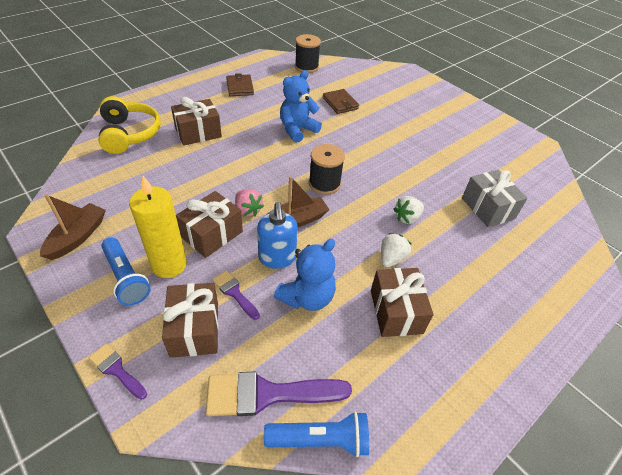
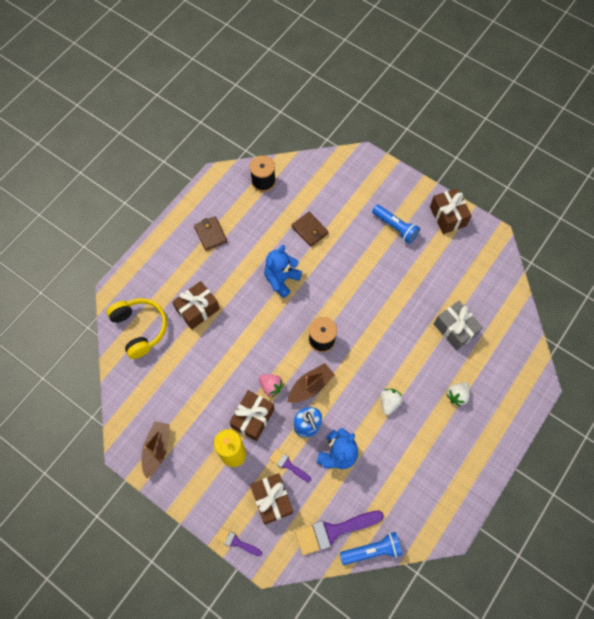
camera: 10 degrees left, 20 degrees up
blue flashlight [101,237,151,305] -> blue flashlight moved to [372,204,420,244]
brown gift [371,268,433,337] -> brown gift moved to [430,188,472,234]
white strawberry [394,196,424,224] -> white strawberry moved to [446,382,470,407]

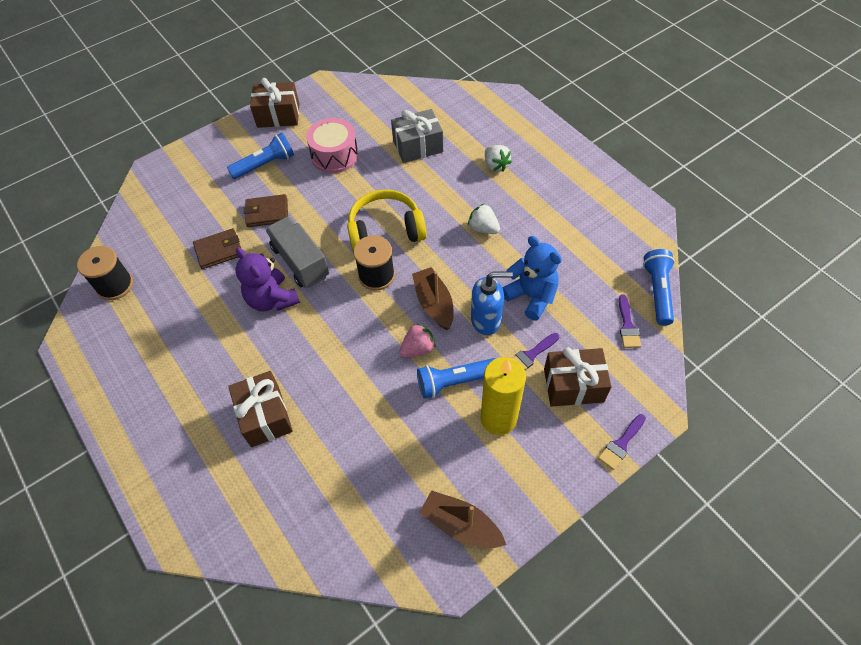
camera: 70 degrees left, 10 degrees down
yellow headphones [107,298,167,359] -> yellow headphones moved to [347,189,427,251]
brown wallet [194,216,227,251] -> brown wallet moved to [244,194,288,227]
brown gift [229,390,275,441] -> blue flashlight [417,358,495,399]
blue teddy bear [264,245,302,298] -> purple teddy bear [236,247,300,311]
purple brush [295,511,384,555] -> purple brush [619,294,641,348], size x0.53
none -> grey truck [266,216,329,288]
none -> pink drum [306,118,358,173]

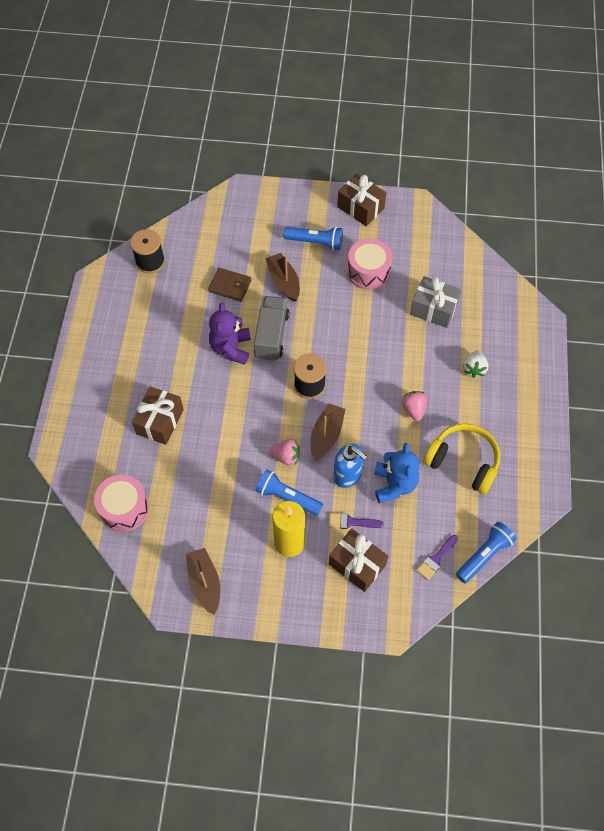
camera: 40 degrees right, 5 degrees up
brown wallet [244,194,288,227] -> brown boat [266,253,300,302]
yellow headphones [347,189,427,251] -> yellow headphones moved to [423,423,500,495]
white strawberry [468,204,500,234] -> pink strawberry [402,391,427,421]
purple brush [598,414,646,470] -> none
none -> pink drum [94,474,149,532]

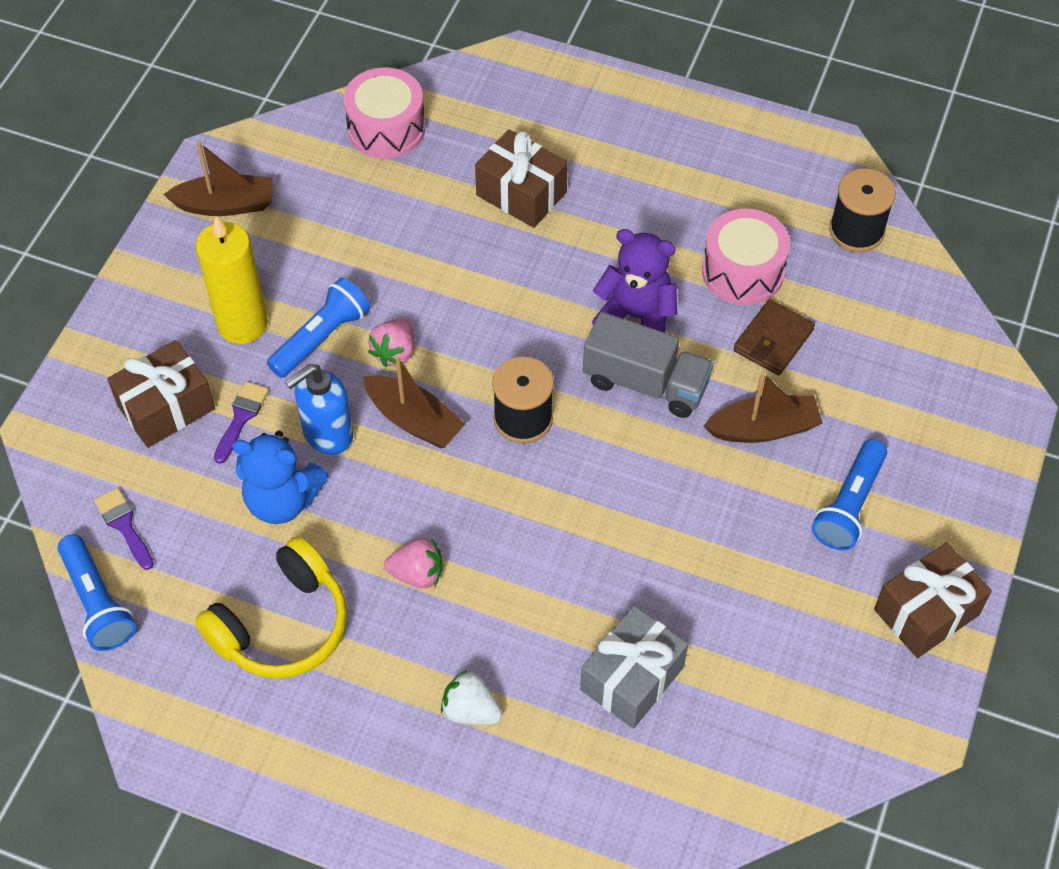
camera: 105 degrees right, 5 degrees down
pink drum [347,239,392,290] -> pink drum moved to [702,209,790,305]

